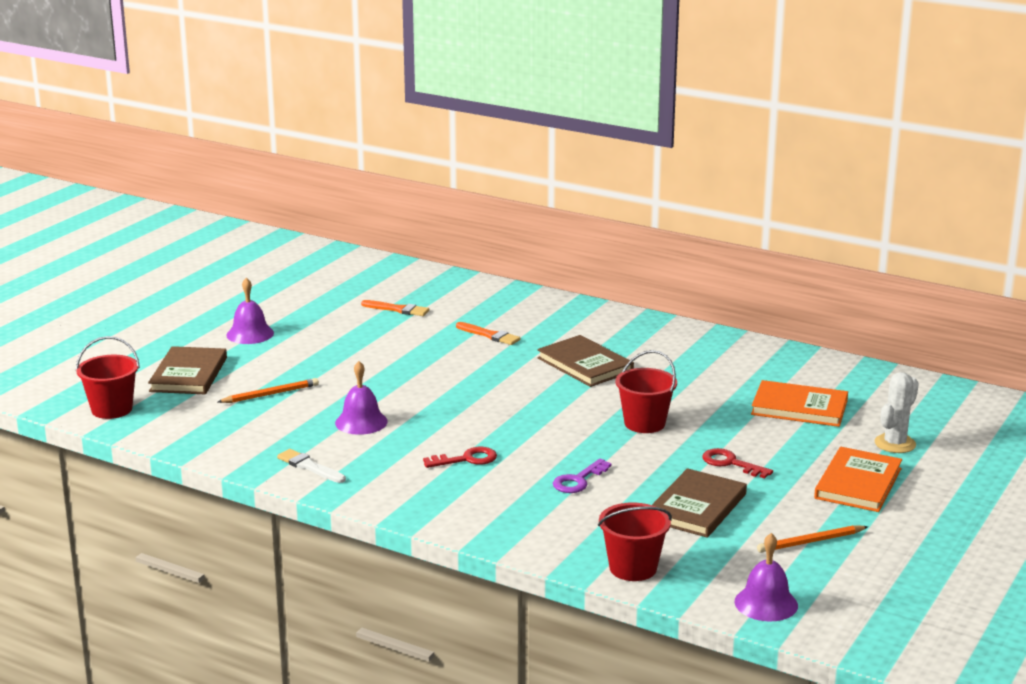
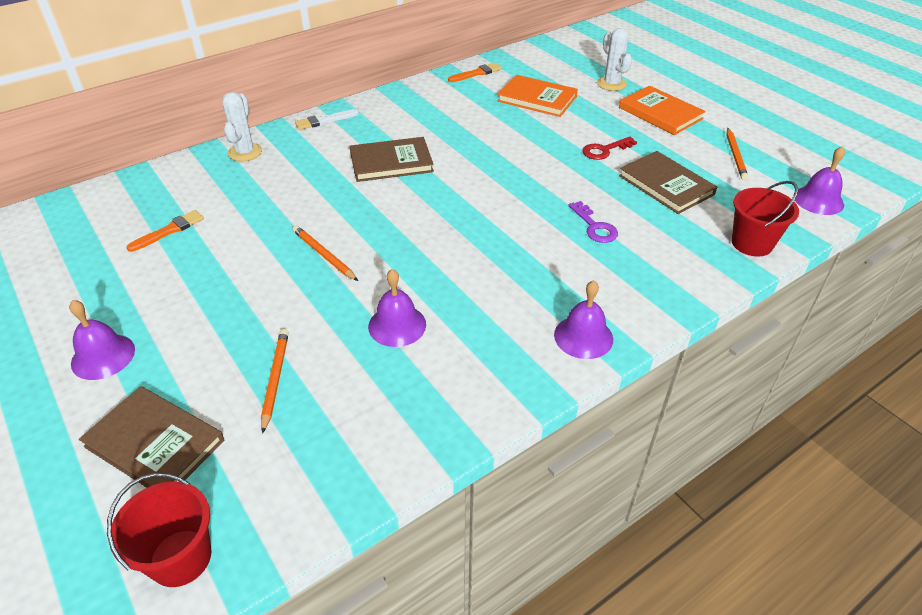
camera: 65 degrees left, 20 degrees up
white brush [277,449,346,483] -> white brush moved to [295,109,359,130]
red key [423,447,497,468] -> none
orange brush [456,322,520,345] -> orange brush moved to [448,63,502,82]
red bucket [616,350,677,433] -> none
orange book [751,380,848,427] -> orange book turned 75 degrees clockwise [497,75,578,117]
none -> white cactus [223,92,262,161]
none -> orange pencil [293,226,358,281]
none -> purple bell [554,280,613,359]

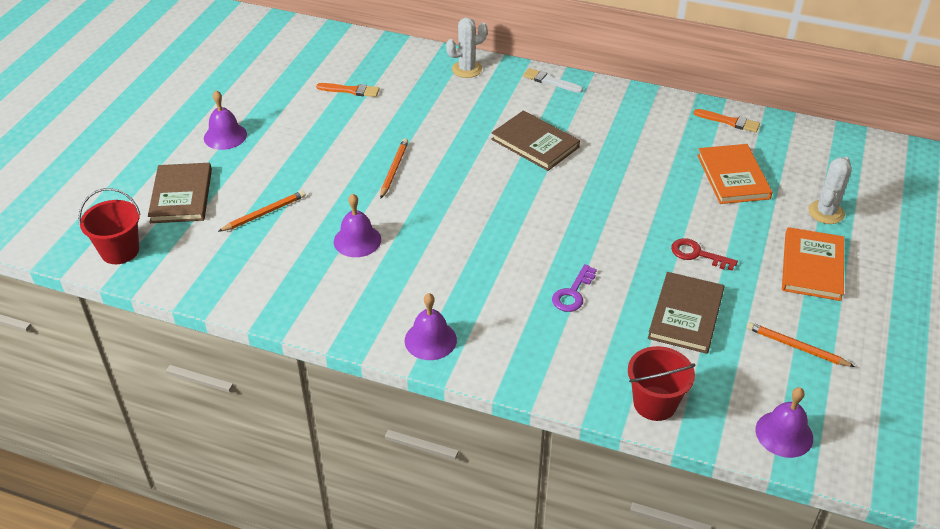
camera: 55 degrees right, 0 degrees up
orange pencil [726,128,748,180] -> orange pencil turned 60 degrees clockwise [747,322,855,367]

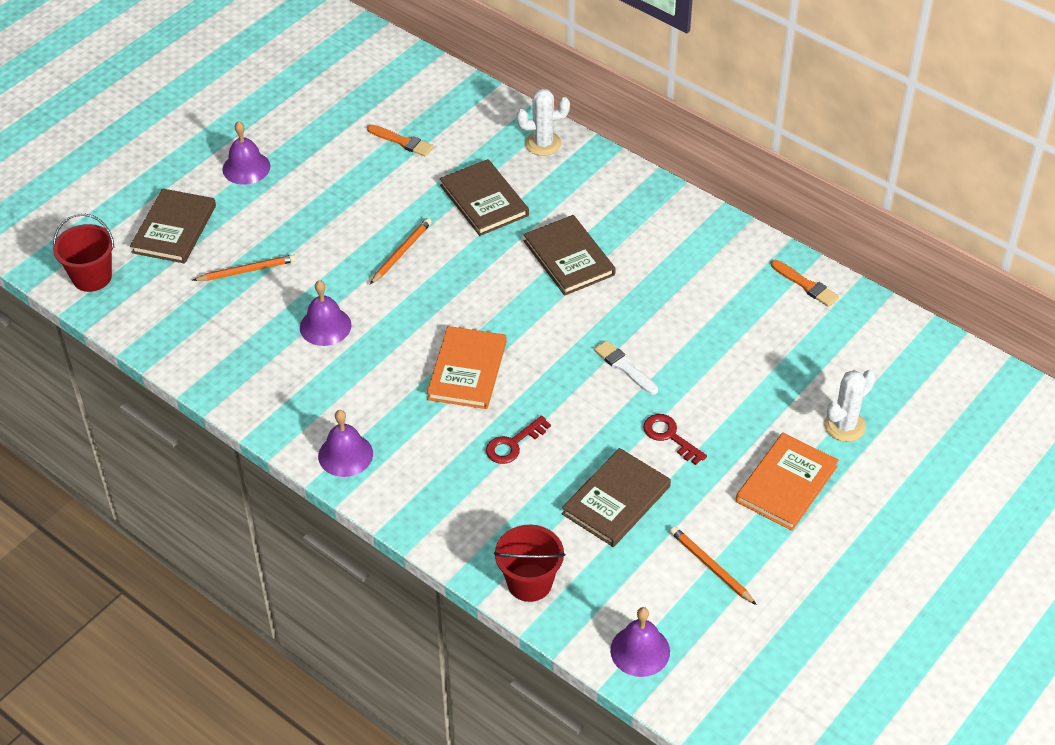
camera: 20 degrees right, 5 degrees up
white brush [523,68,583,93] -> white brush moved to [594,340,658,395]
purple key [552,264,597,312] -> red key [486,416,551,464]
orange book [697,144,773,204] -> orange book moved to [427,326,507,409]
none -> brown book [440,159,529,236]

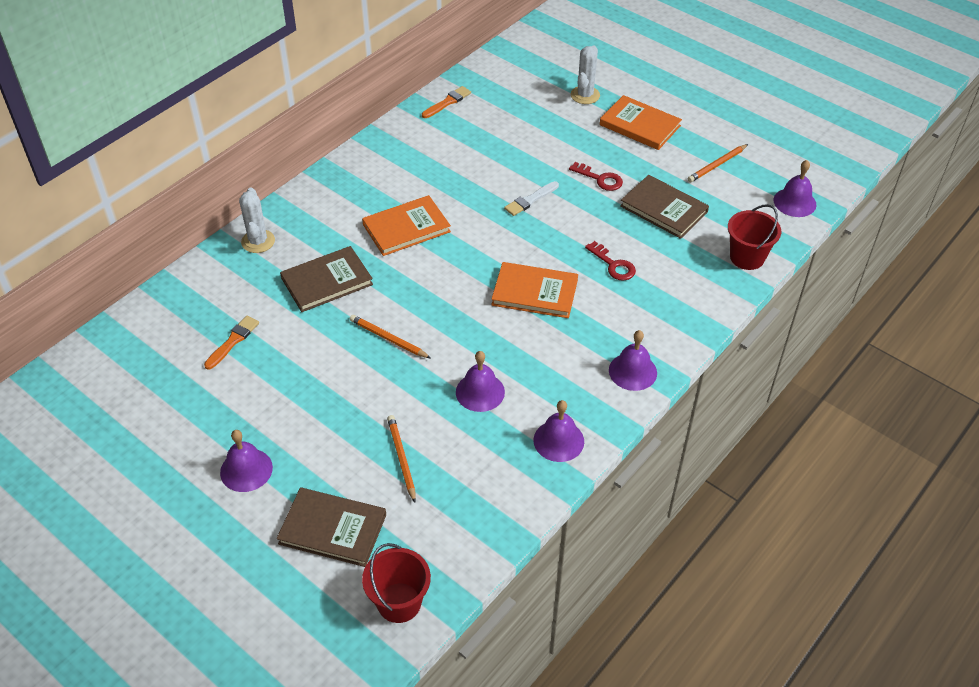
camera: 90 degrees left, 0 degrees up
brown book [523,215,616,296] -> orange book [362,195,451,256]
red key [643,414,707,465] -> red key turned 105 degrees counterclockwise [569,162,623,191]
white cactus [824,370,876,442] -> white cactus turned 60 degrees clockwise [571,46,600,104]
none -> purple bell [533,400,584,462]

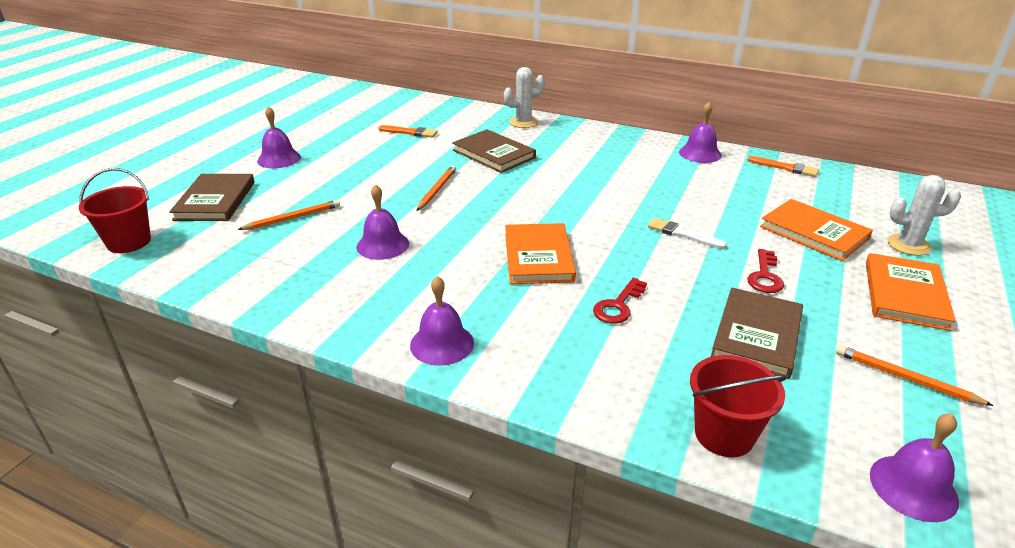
camera: 75 degrees right, 15 degrees down
orange book [362,195,451,256] -> orange book moved to [760,199,873,261]
purple bell [533,400,584,462] -> purple bell moved to [679,102,722,163]

